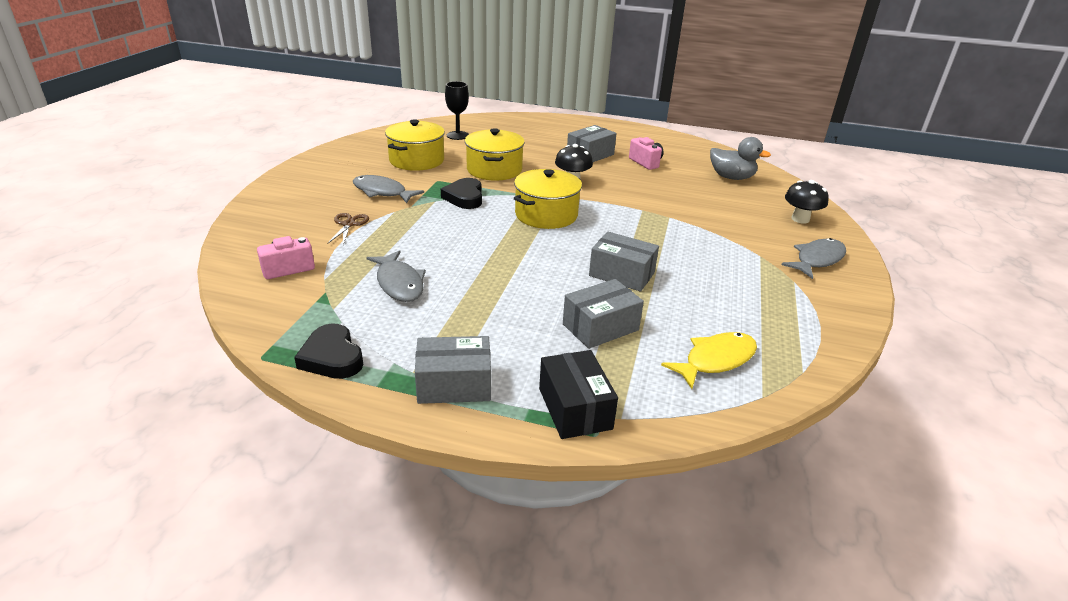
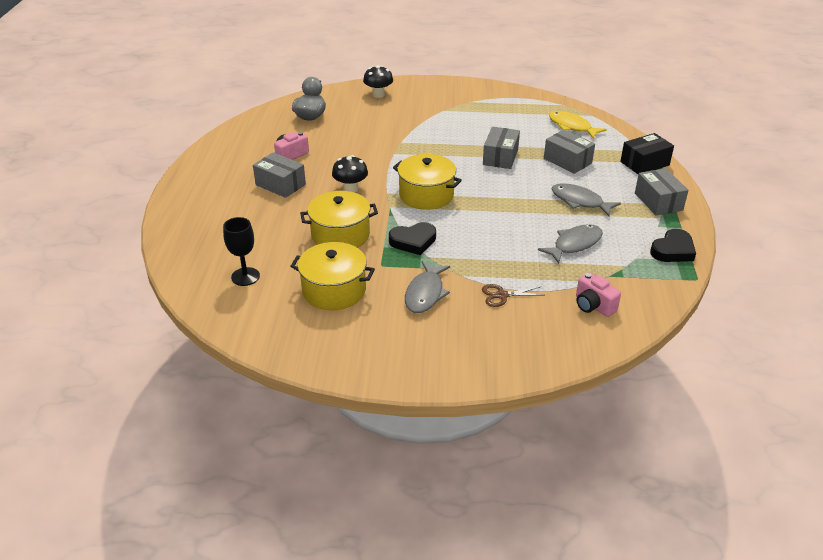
camera: 100 degrees left, 5 degrees up
grey fish [781,238,846,279] -> grey fish moved to [551,183,621,216]

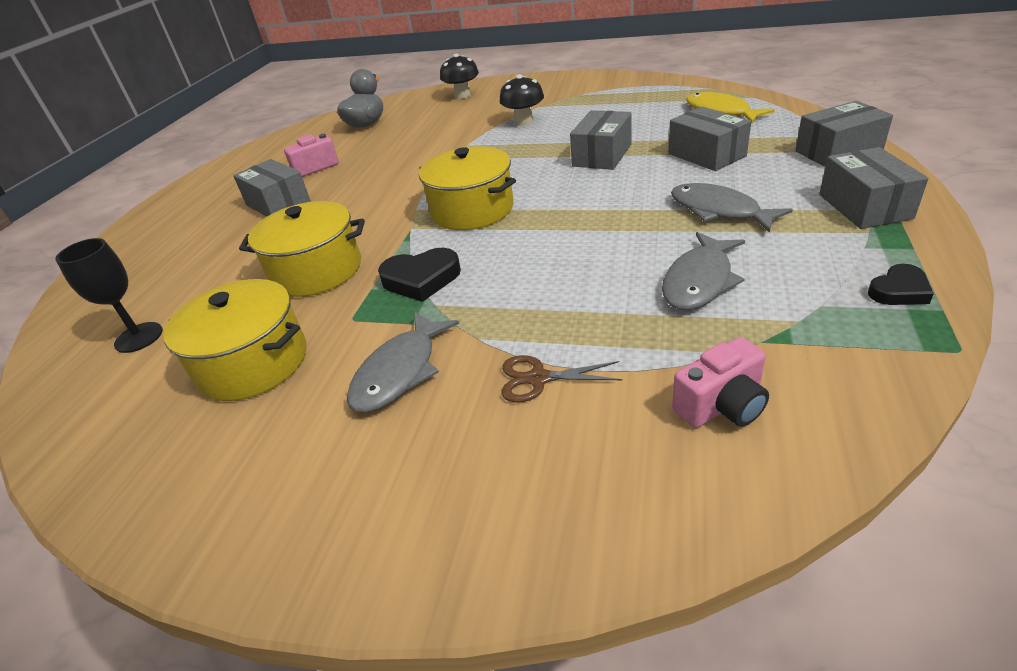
camera: 15 degrees right, 0 degrees up
black mushroom [332,155,368,193] -> black mushroom moved to [499,74,544,126]
grey fish [538,224,603,264] -> grey fish turned 150 degrees clockwise [662,232,745,310]
pink camera [576,272,621,317] -> pink camera turned 90 degrees counterclockwise [672,337,769,428]
black box [620,133,674,175] -> grey box [795,101,893,167]
black heart [650,229,696,262] -> black heart [868,264,934,305], size x0.64

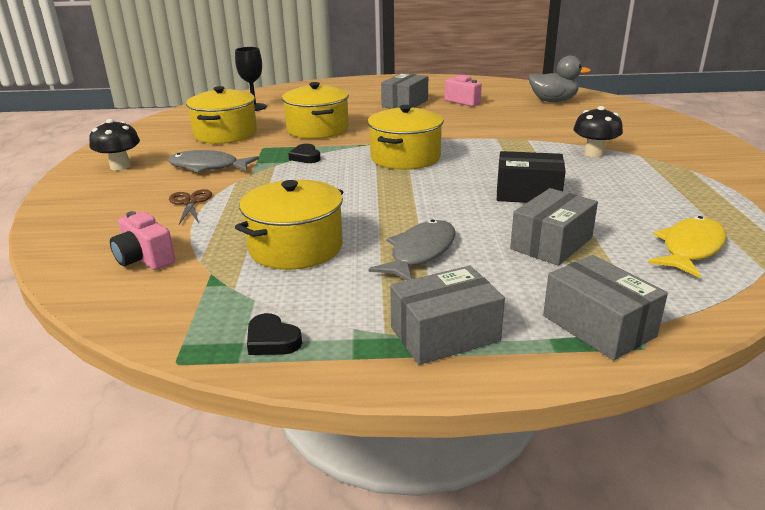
camera: 70 degrees right, 10 degrees down
black heart [378,248,461,302] -> black heart [288,144,321,163], size x0.64
black mushroom [440,53,479,99] -> black mushroom moved to [89,119,140,170]
grey box [570,110,632,170] -> black box [497,151,566,203]
grey fish [662,232,745,310] -> yellow pot [235,180,343,270]

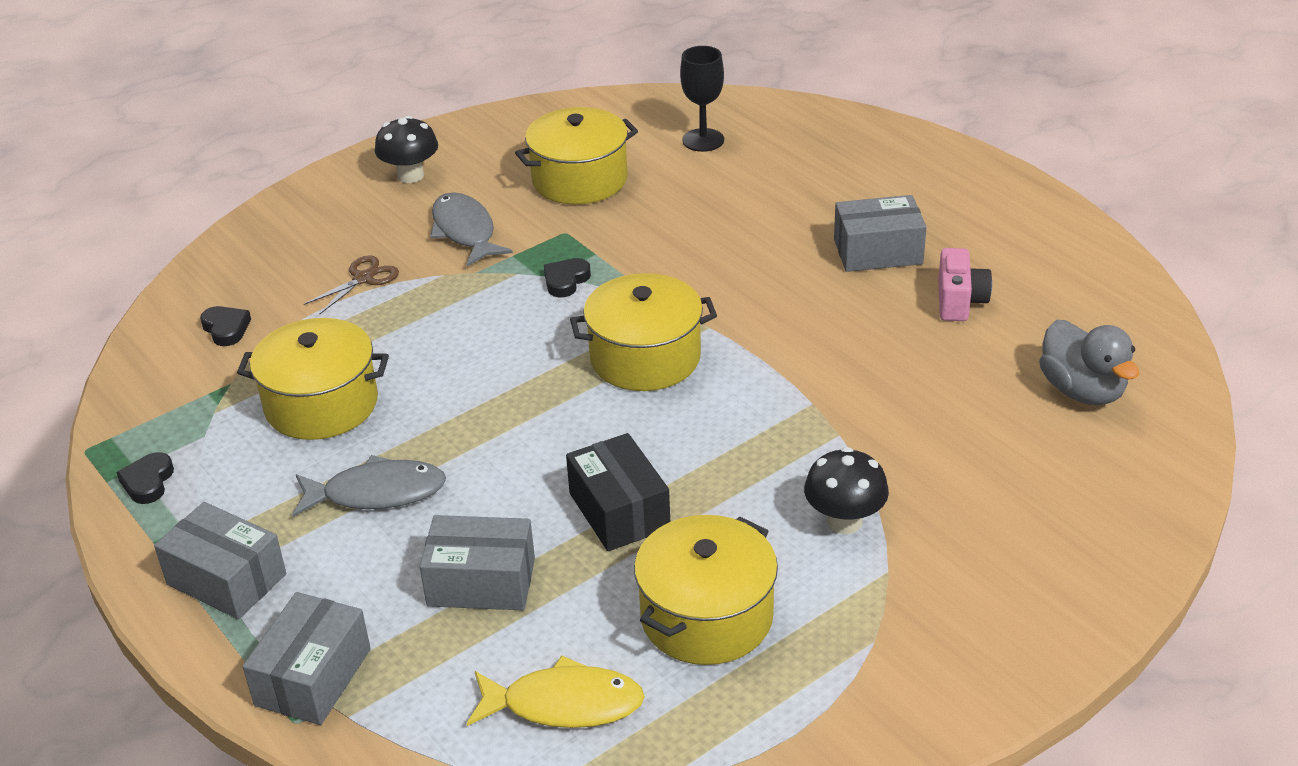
camera: 55 degrees right, 10 degrees up
pink camera [110,211,175,270] -> black heart [200,306,251,346]
yellow pot [282,82,349,139] -> yellow pot moved to [634,515,778,665]

